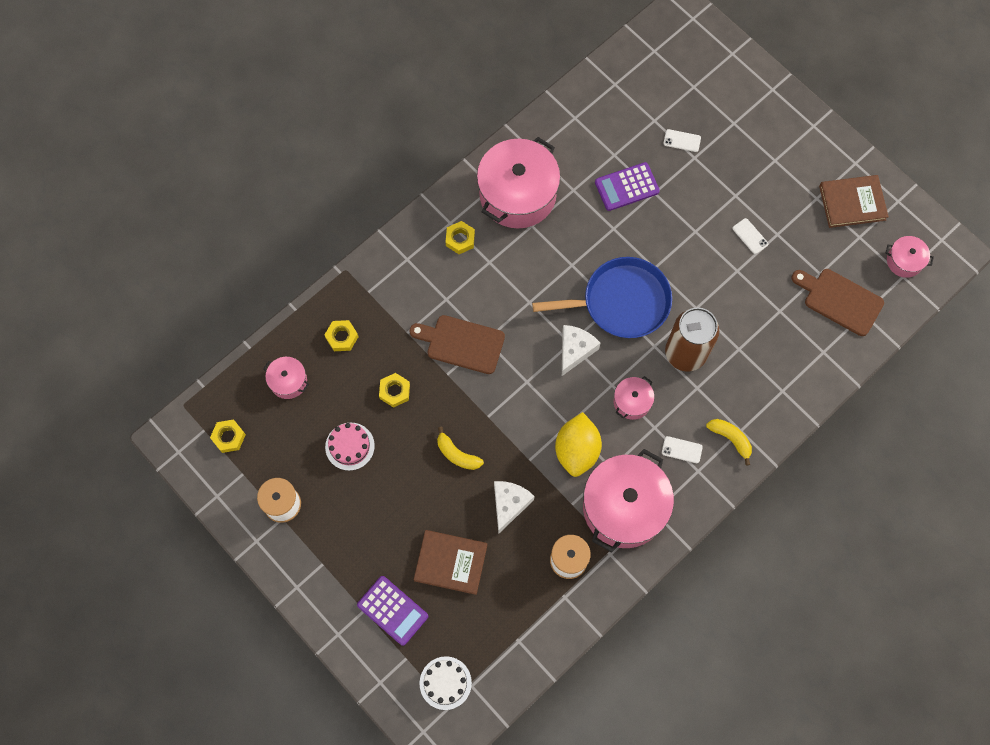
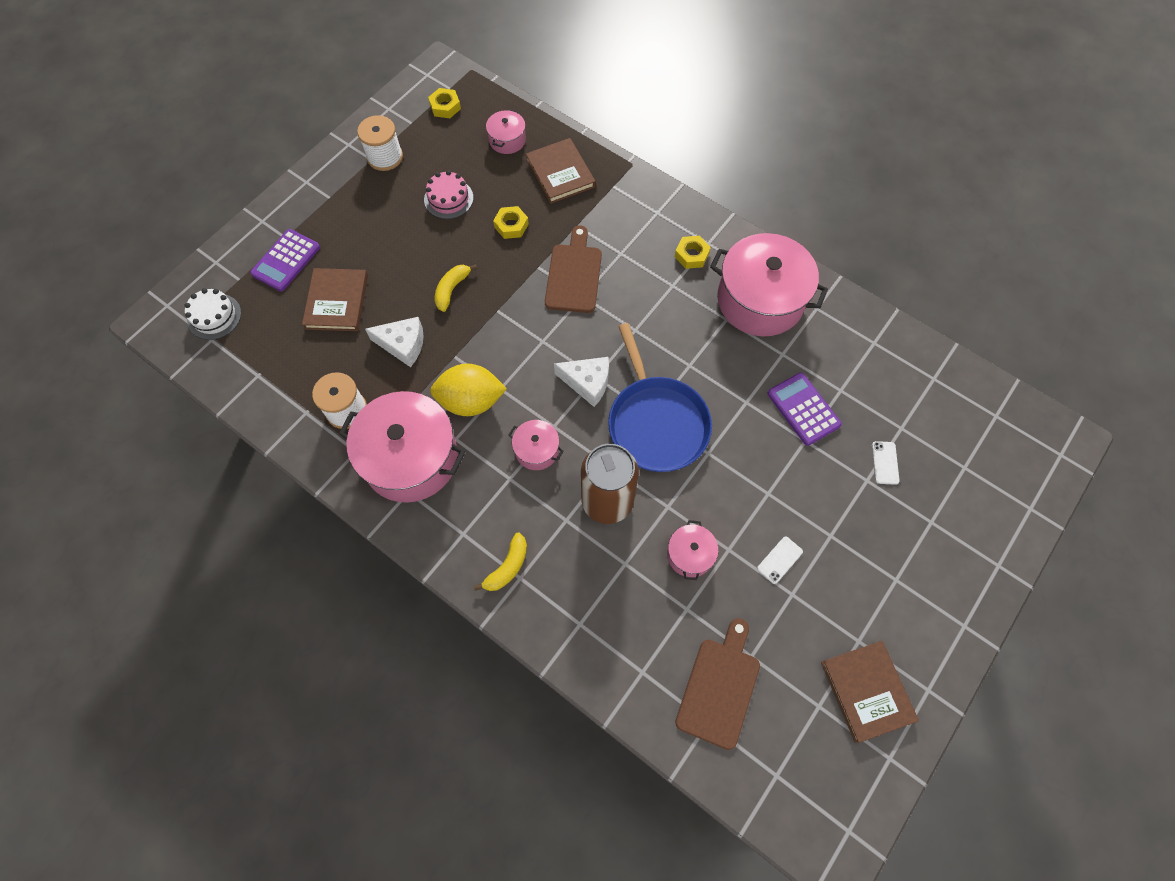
camera: 80 degrees right, 5 degrees down
yellow nut [325,320,359,351] -> brown book [526,138,596,204]
white phone [662,436,703,463] -> none
pink pot [886,236,934,278] -> pink pot moved to [667,520,718,580]

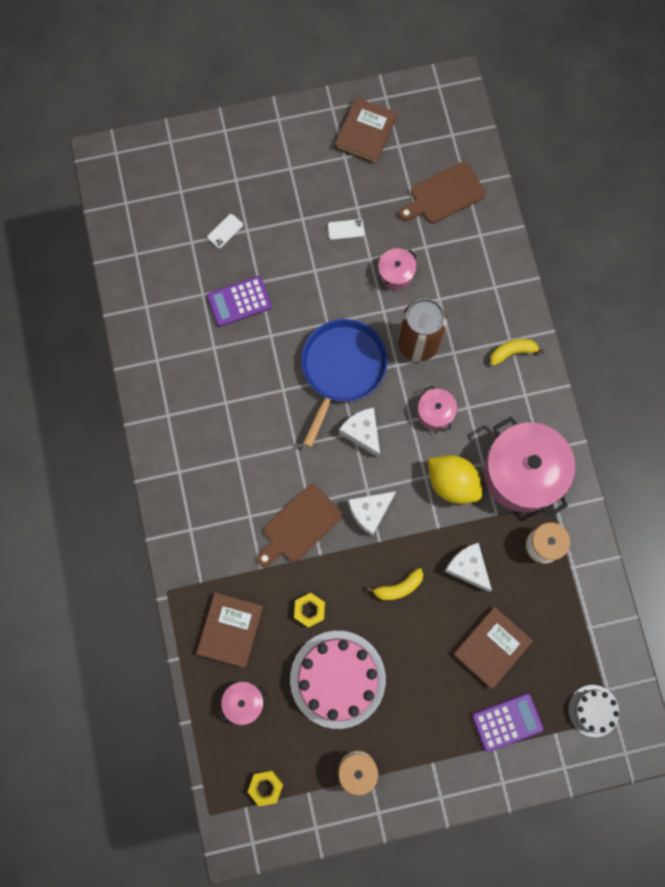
camera: 140 degrees left, 10 degrees up
pink cake [424,170,473,219] -> pink cake [290,631,386,729], size x1.90
yellow nut [675,236,711,269] -> none
pink pot [710,233,828,336] -> none
purple calculator [768,373,842,446] -> purple calculator turned 60 degrees clockwise [207,276,272,327]
none -> white cheese [348,491,396,536]

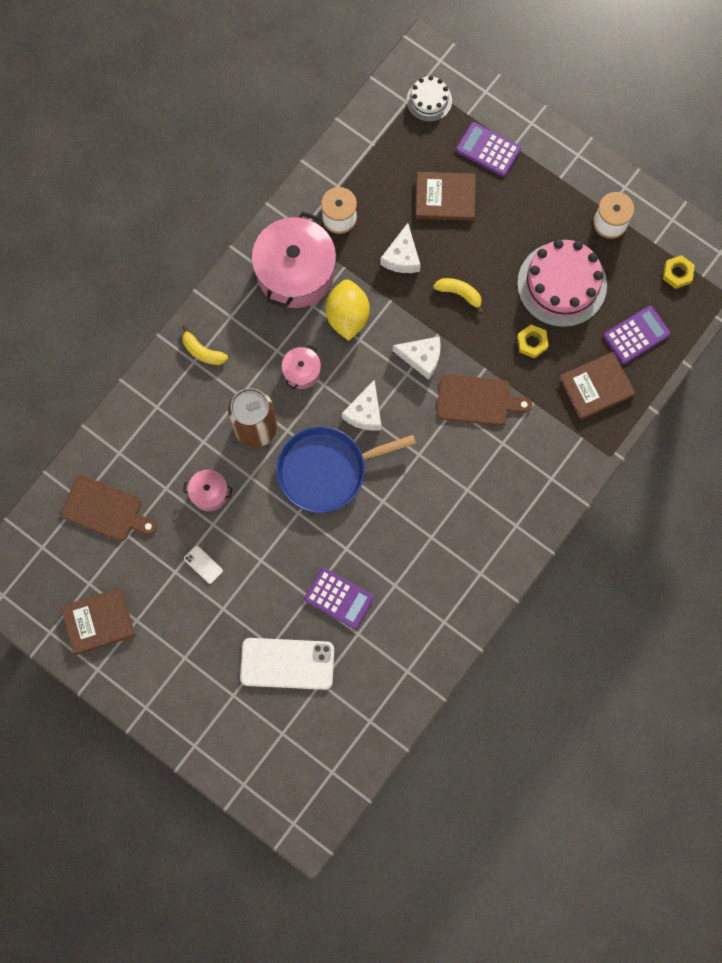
camera: 130 degrees left, 0 degrees up
white phone [207,214,243,248] -> white phone [240,638,334,690], size x2.36
pink pot [218,682,267,725] -> purple calculator [603,306,671,364]

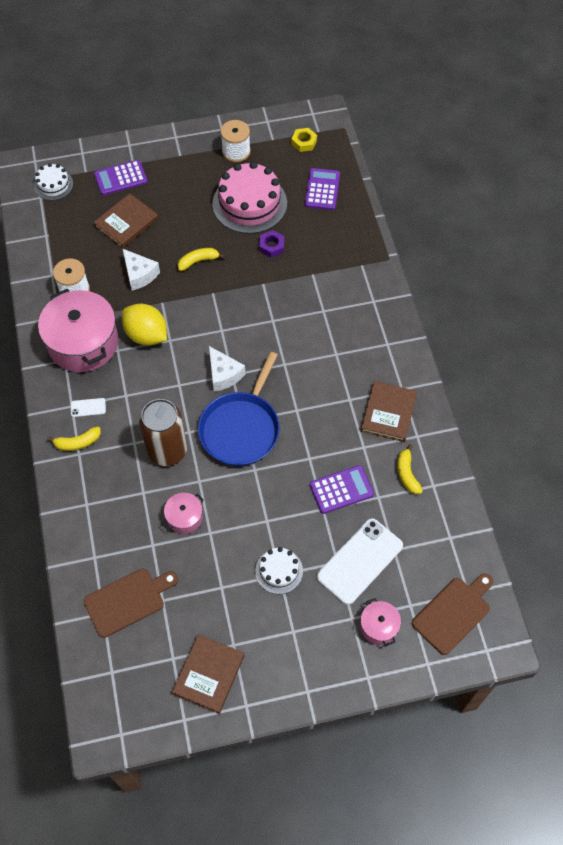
camera: 50 degrees left, 15 degrees down
white phone [184,546,223,584] -> white phone moved to [71,398,106,417]
pink pot [282,345,321,389] -> pink pot moved to [360,598,401,646]
white cheese [393,336,441,380] -> none
brown cutting board [437,374,532,426] -> brown cutting board moved to [412,573,493,655]
yellow nut [517,324,549,359] -> purple nut [259,230,284,258]
brown book [559,352,636,420] -> brown book moved to [361,381,417,442]
none -> white cake [255,547,303,594]
none -> yellow banana [397,444,423,494]

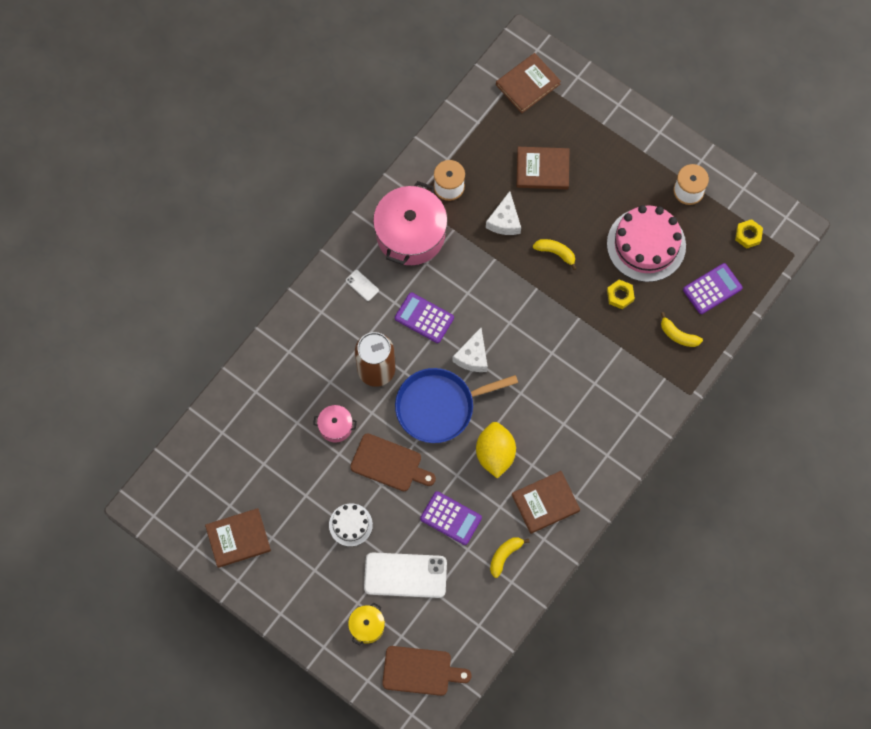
camera: 50 degrees right, 10 degrees up
white cake [34,163,73,200] -> brown book [496,53,561,113]
yellow banana [47,426,101,451] -> yellow banana moved to [661,312,703,347]
brown cutting board [83,569,178,638] -> brown cutting board moved to [350,433,436,491]
purple calculator [94,160,148,196] -> purple calculator moved to [395,292,454,343]
yellow lemon [122,303,167,345] -> yellow lemon moved to [476,422,516,479]
purple nut [259,230,284,258] -> yellow nut [607,279,635,309]
pink pot [360,598,401,646] -> yellow pot [348,603,385,646]

